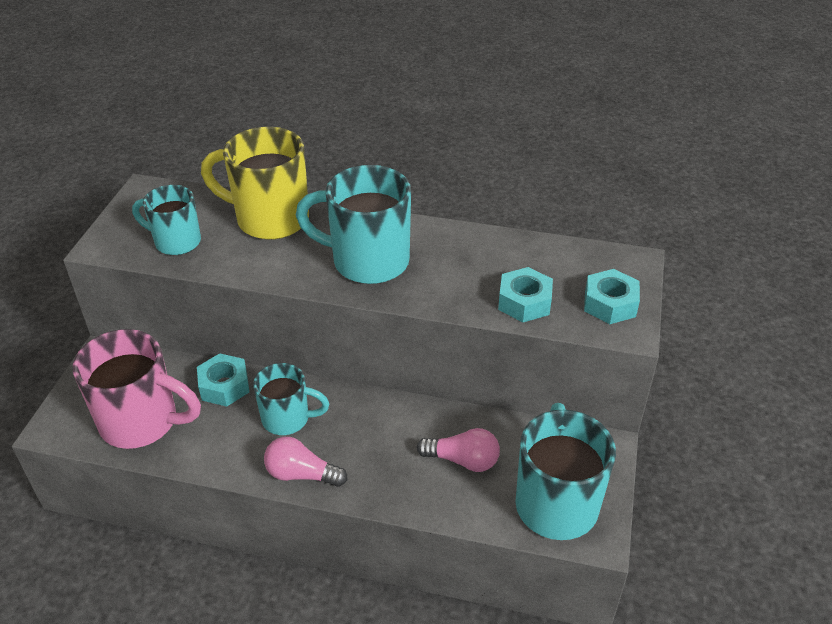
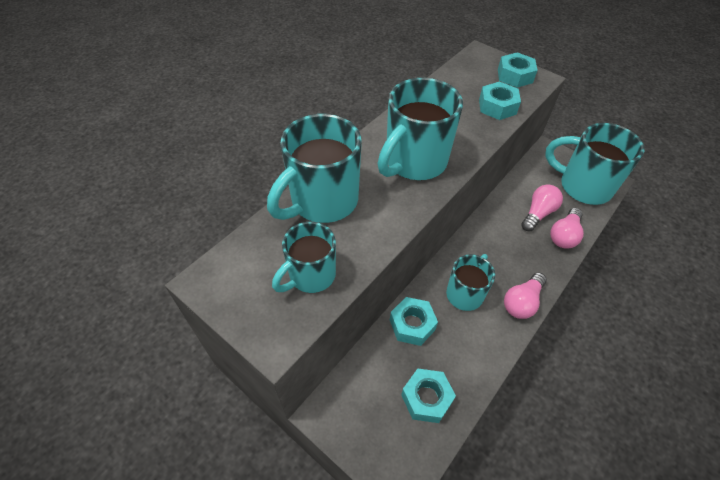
camera: 65 degrees left, 10 degrees up
pink mug [73,329,201,449] -> turquoise nut [401,369,456,423]
yellow mug [201,127,309,240] -> turquoise mug [267,114,362,223]
none -> pink light bulb [550,208,584,249]

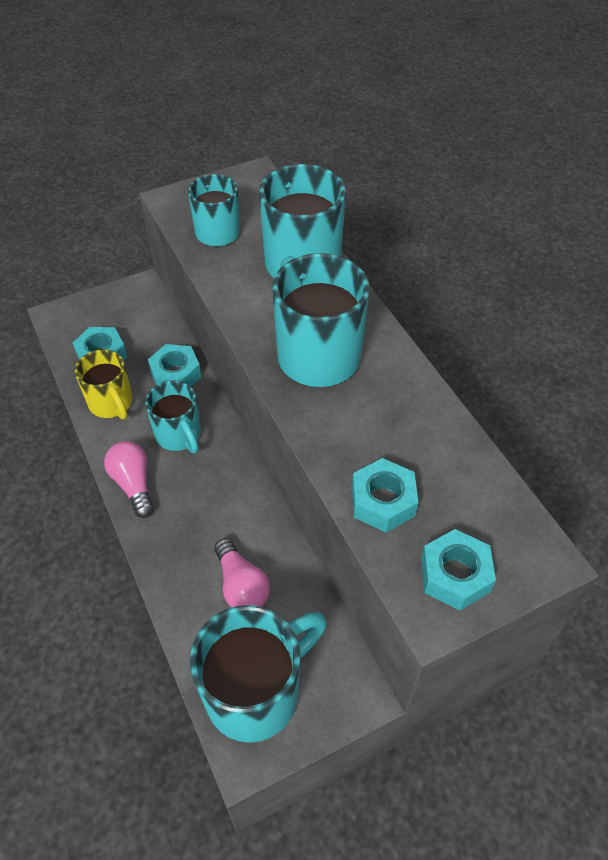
camera: 115 degrees right, 0 degrees up
pink light bulb [550,208,584,249] -> none
none -> yellow mug [75,349,133,420]

